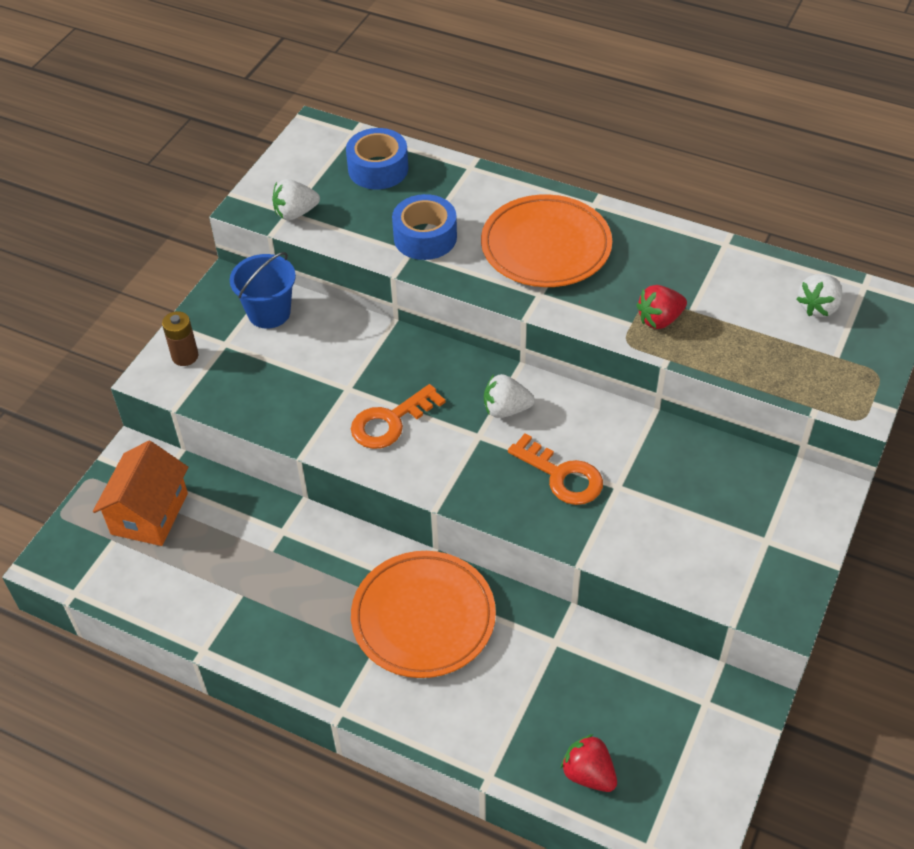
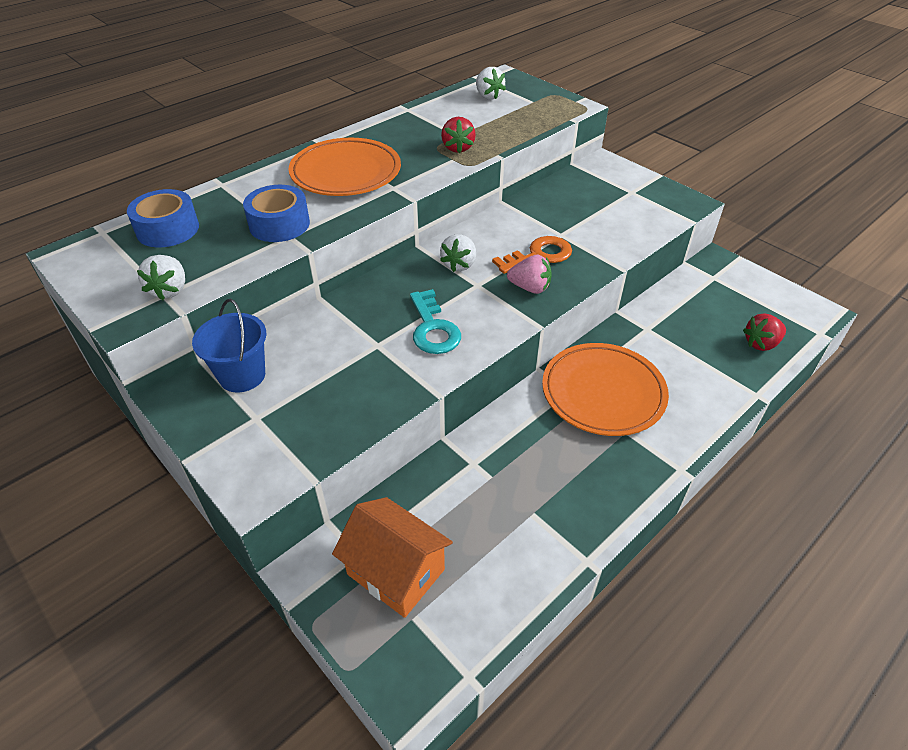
camera: 70 degrees left, 5 degrees down
brown battery [162,311,198,366] -> none
orange key [351,384,446,449] -> turquoise key [410,289,461,354]
none -> pink strawberry [507,255,552,294]

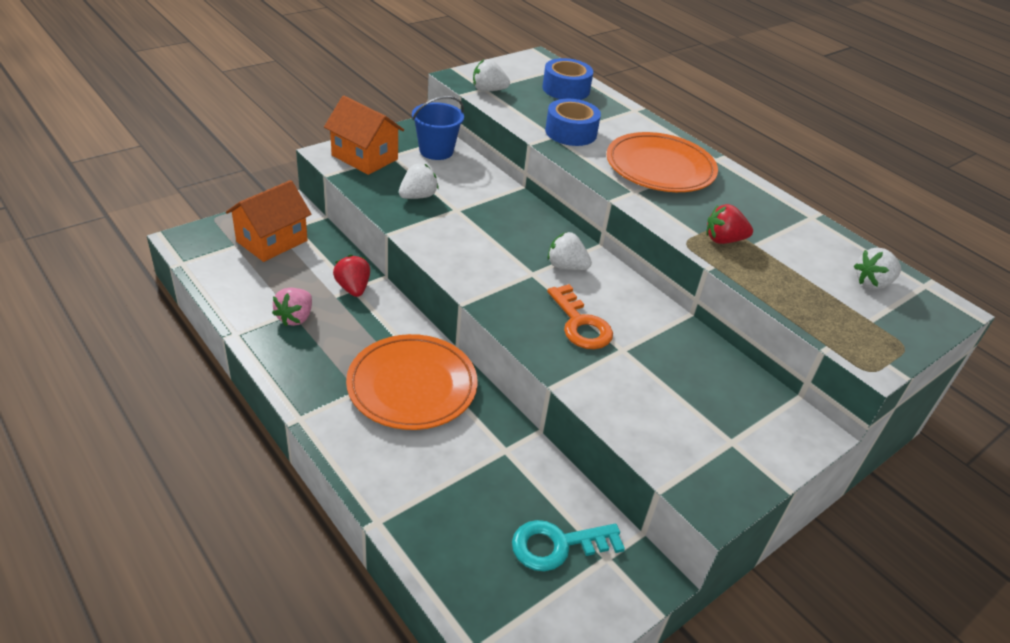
camera: 90 degrees right, 5 degrees down
turquoise key [410,289,461,354] -> turquoise key moved to [512,520,625,571]
pink strawberry [507,255,552,294] -> pink strawberry moved to [272,288,312,326]
red strawberry [743,313,786,351] -> red strawberry moved to [333,255,370,297]
none -> orange house [324,96,404,175]
none -> white strawberry [399,164,439,199]

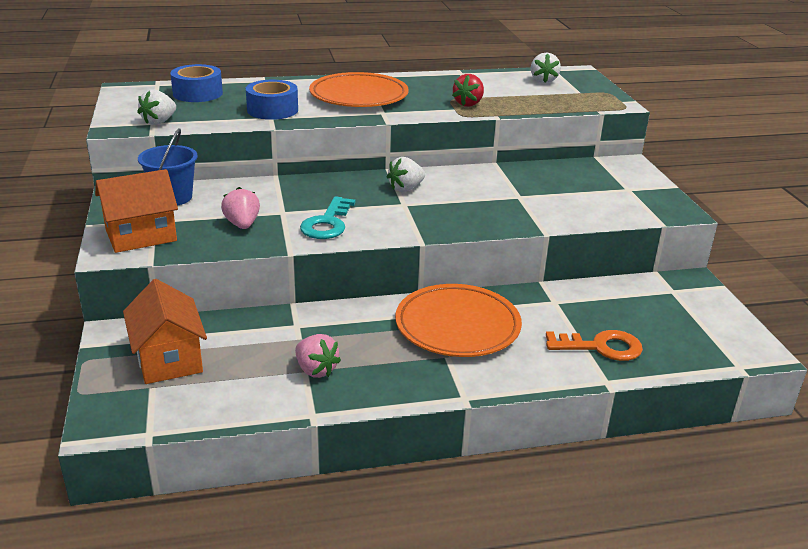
camera: 60 degrees left, 10 degrees down
red strawberry [333,255,370,297] -> none
white strawberry [399,164,439,199] -> pink strawberry [221,187,260,229]
turquoise key [512,520,625,571] -> turquoise key moved to [300,196,355,239]
orange key [547,284,613,349] -> orange key moved to [546,330,643,361]

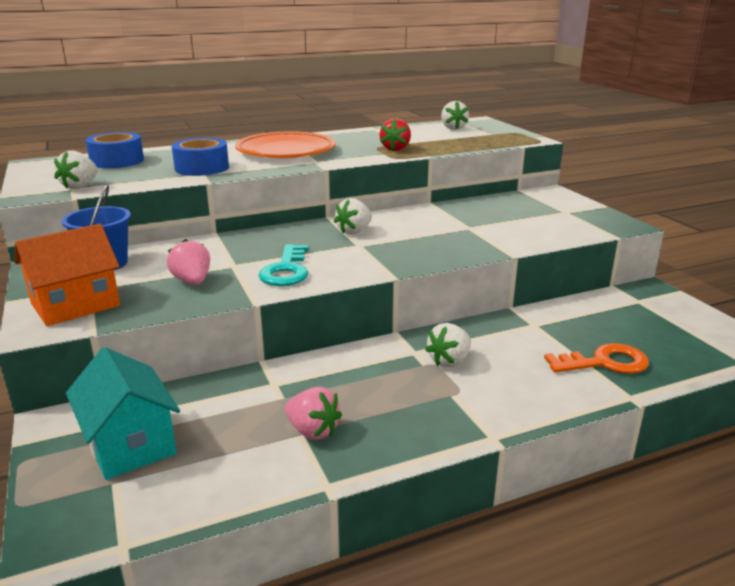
camera: 10 degrees left, 5 degrees down
orange house [123,279,207,384] -> turquoise house [66,347,180,480]
orange plate [395,284,522,357] -> white strawberry [425,323,471,367]

